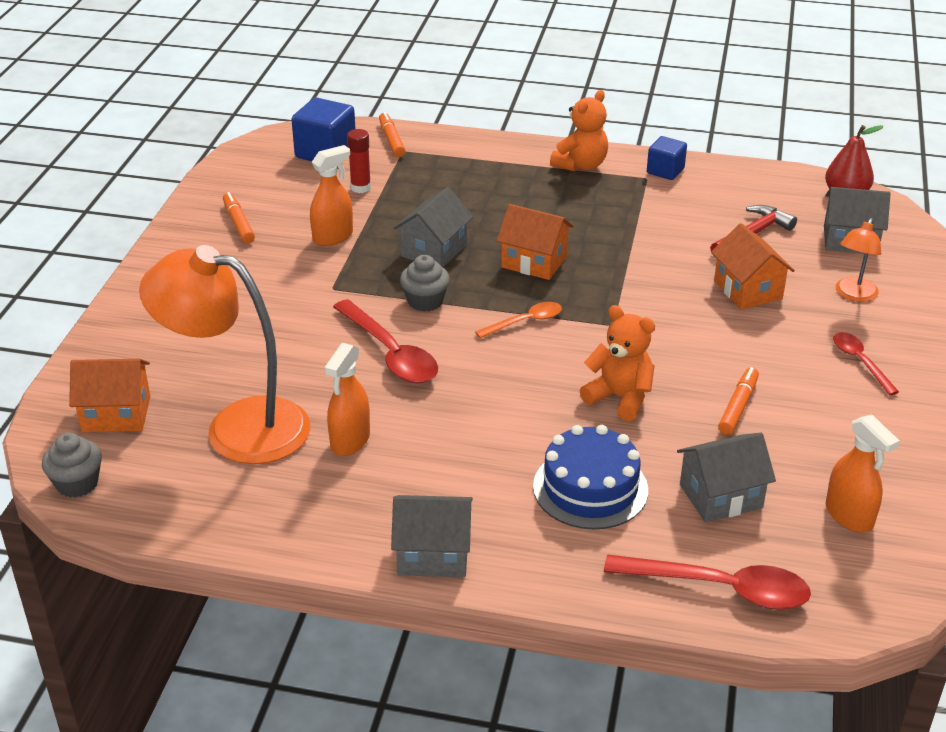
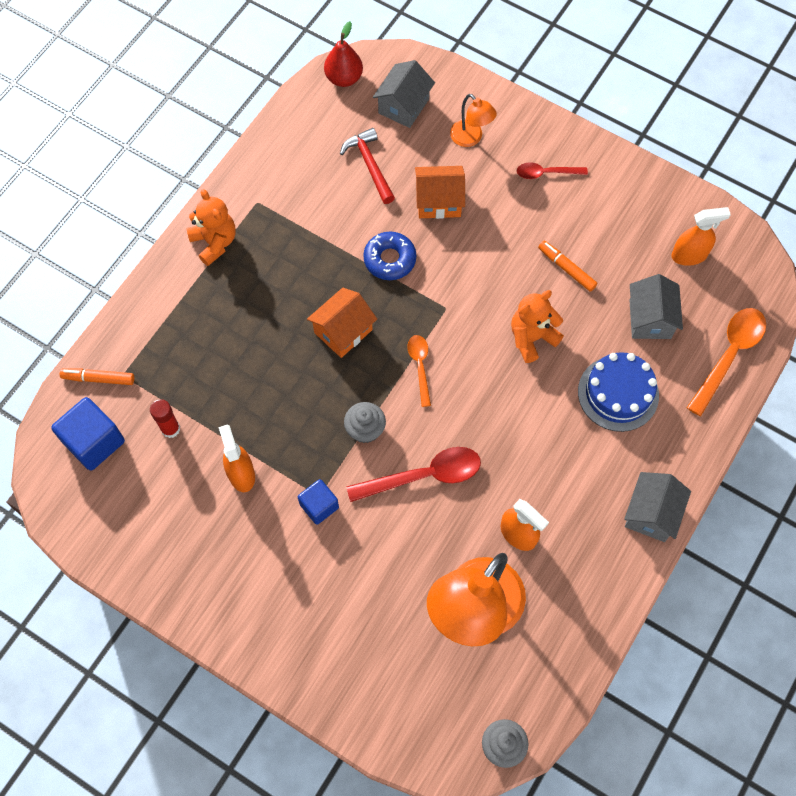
camera: 70 degrees left, 30 degrees up
orange house [69,359,150,432] -> none
orange marker [223,192,255,243] -> none
grey house [394,187,473,267] -> none
red spoon [604,554,811,610] -> orange spoon [687,308,766,416]
blue cube [647,136,687,180] -> blue cube moved to [298,479,339,525]
none -> blue donut [363,231,416,280]

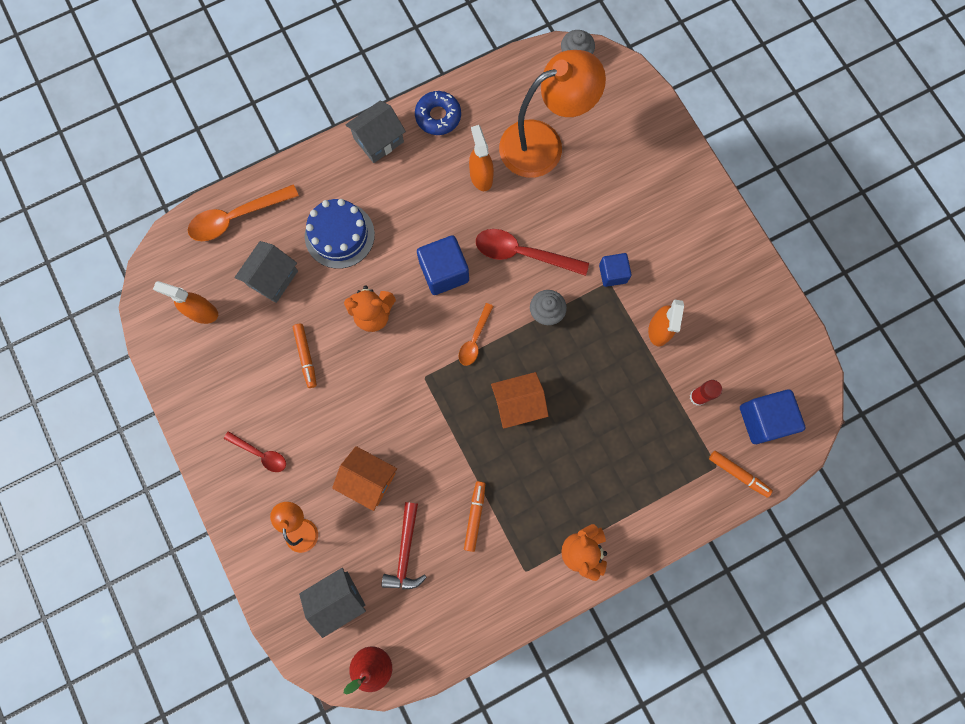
camera: 150 degrees left, 10 degrees up
blue donut [363,231,416,280] -> blue donut moved to [415,91,461,135]
none -> blue cube [417,235,469,295]
none -> orange marker [464,481,485,552]

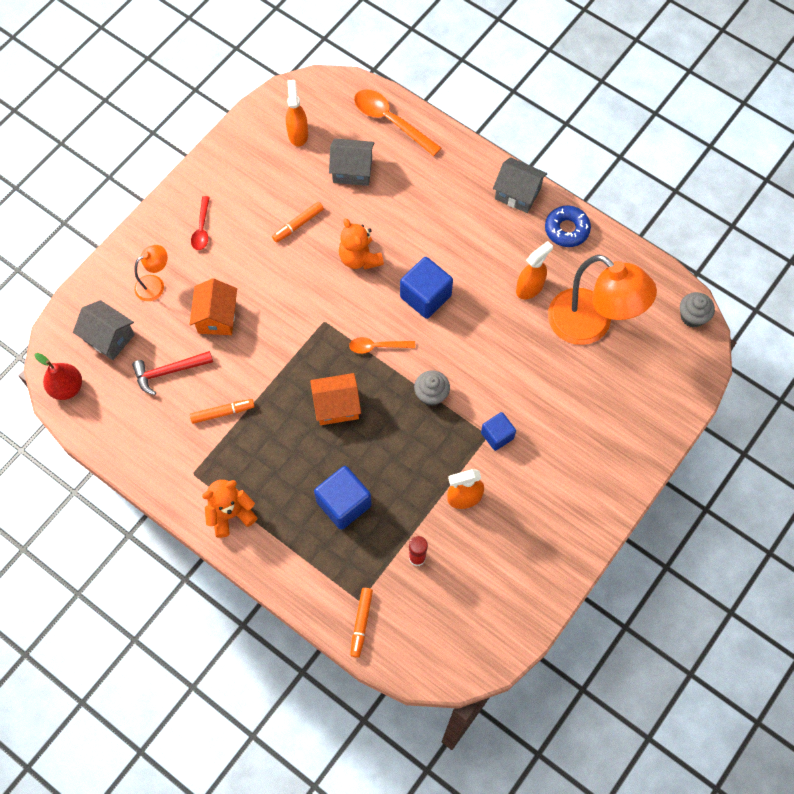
camera: 65 degrees right, 10 degrees down
blue cake [305,199,375,269] -> none
red spoon [476,229,589,276] -> none
orange house [491,372,548,429] -> orange house turned 60 degrees counterclockwise [310,373,361,425]
blue cube [740,389,805,444] -> blue cube moved to [314,466,372,530]

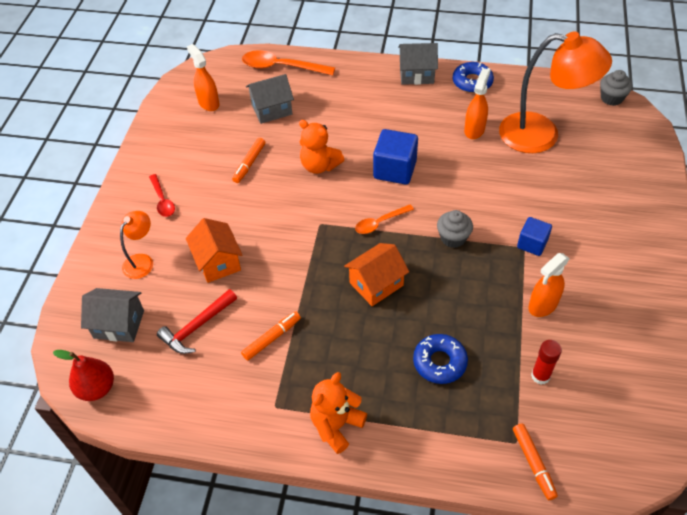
camera: 25 degrees left, 15 degrees down
blue cube [314,466,372,530] -> blue donut [413,334,468,384]

